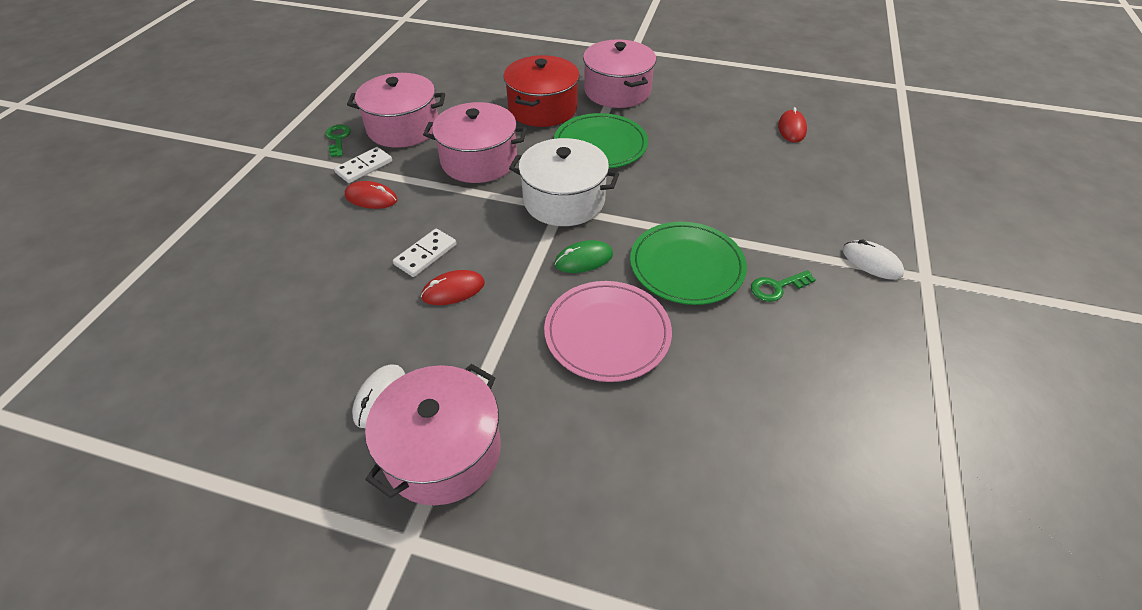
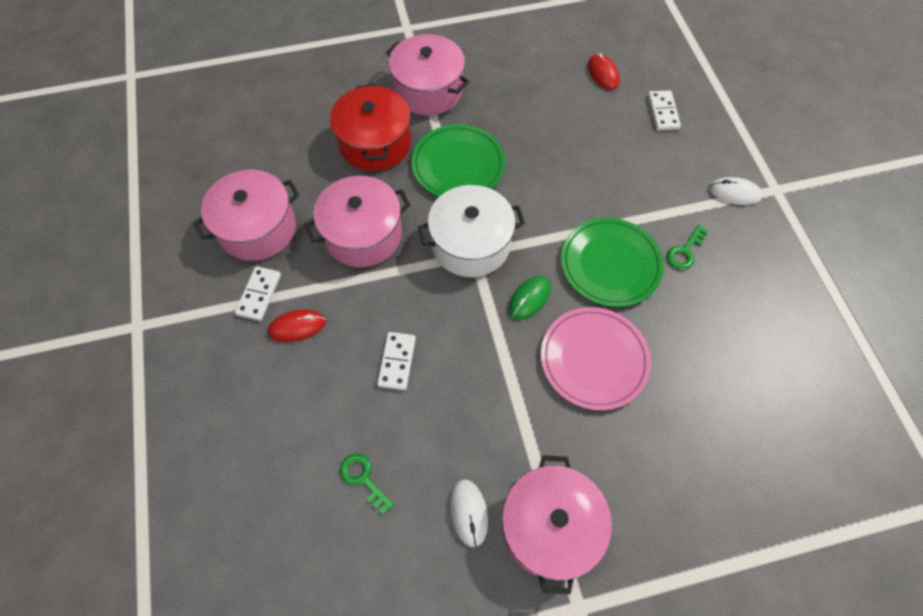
camera: 30 degrees left, 15 degrees up
green key [325,125,351,157] -> green key moved to [340,453,394,514]
red mouse [421,270,485,305] -> none
none -> white domino [648,90,681,131]

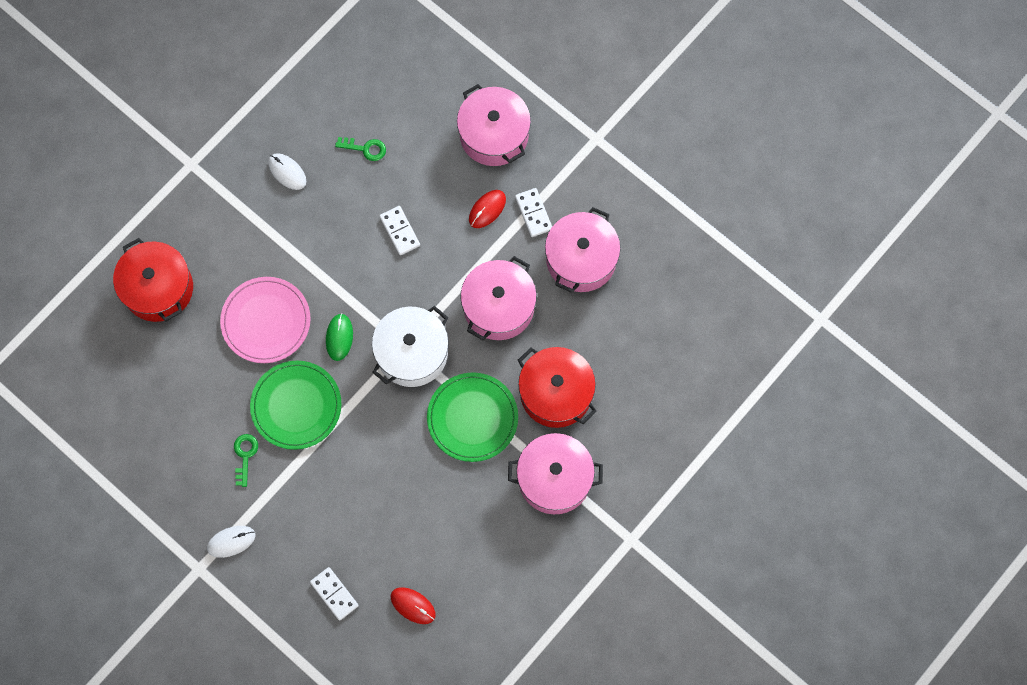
camera: 145 degrees right, 10 degrees up
pink pot [502,455,612,595] -> pink pot moved to [457,84,531,166]
none -> red pot [113,238,193,322]

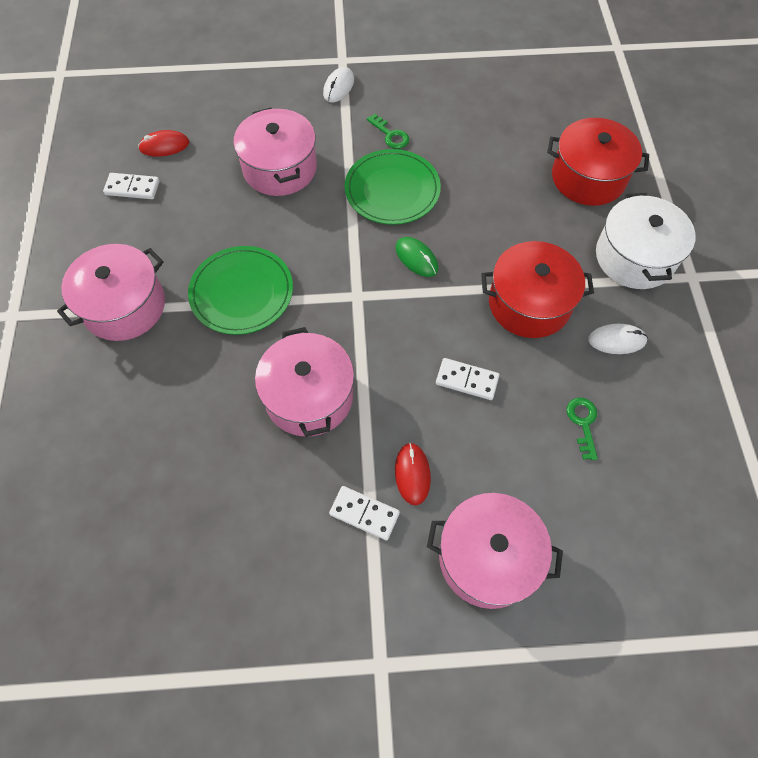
camera: 135 degrees right, 10 degrees down
pink plate [220,277,311,363] -> none
white domino [310,567,359,621] -> white domino moved to [103,173,160,199]
green key [335,137,386,161] -> green key turned 120 degrees clockwise [566,398,598,460]
white pot [372,306,449,387] -> white pot moved to [596,193,696,289]
red pot [518,347,597,428] -> red pot moved to [481,241,594,338]
pink pot [545,207,621,293] -> pink pot moved to [233,108,317,196]

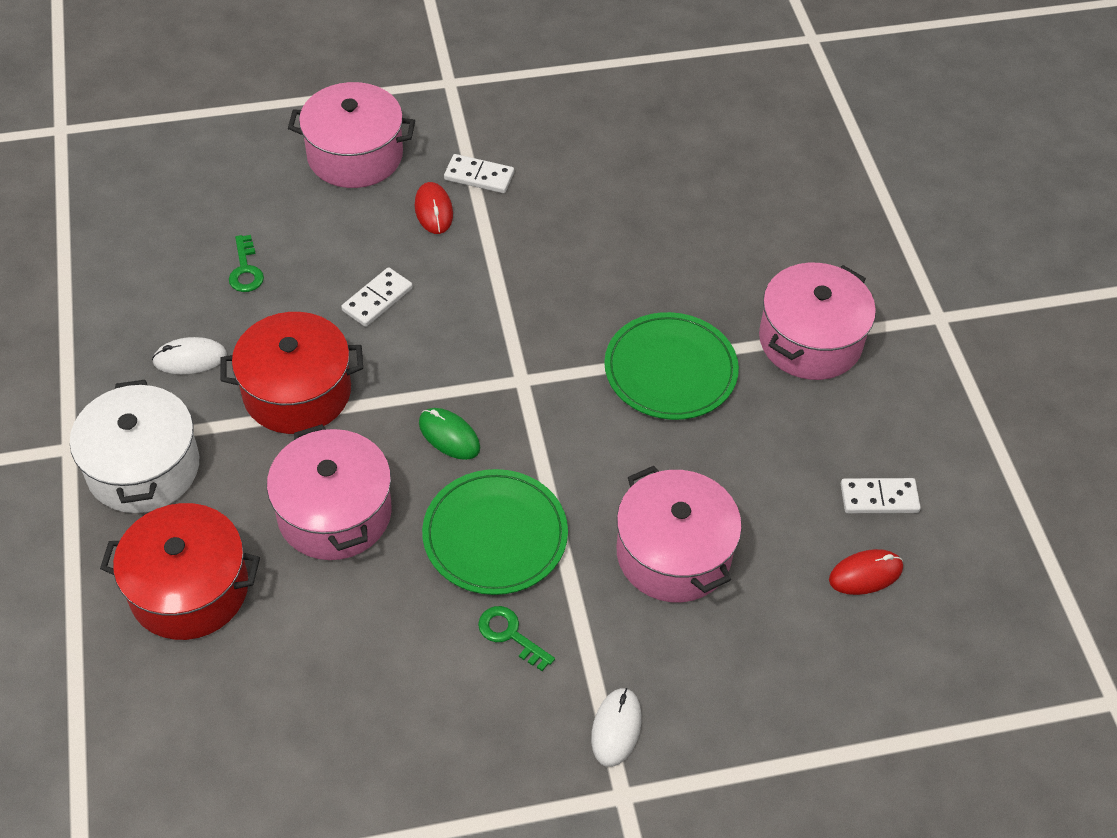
camera: 170 degrees right, 10 degrees down
pink pot [255,327,354,437] -> pink pot moved to [267,424,392,560]
white domino [436,358,500,400] -> white domino turned 60 degrees counterclockwise [341,267,413,327]

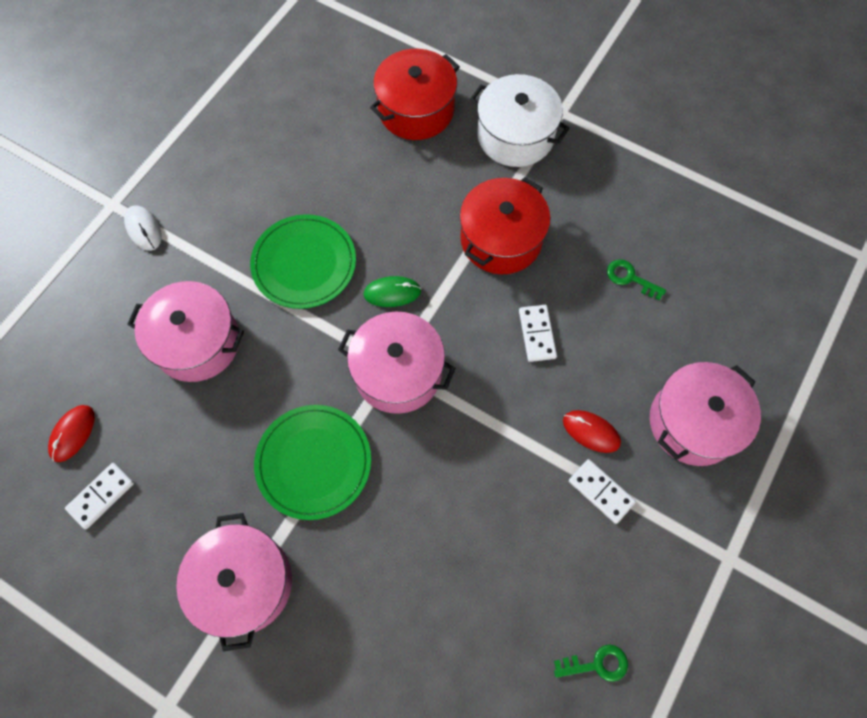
camera: 135 degrees right, 15 degrees up
white mouse [152,337,227,374] -> none
pink pot [267,424,392,560] -> pink pot moved to [338,311,455,414]
white domino [444,154,514,193] -> white domino turned 75 degrees clockwise [569,459,636,524]
green key [478,606,555,671] -> green key moved to [554,644,628,682]

